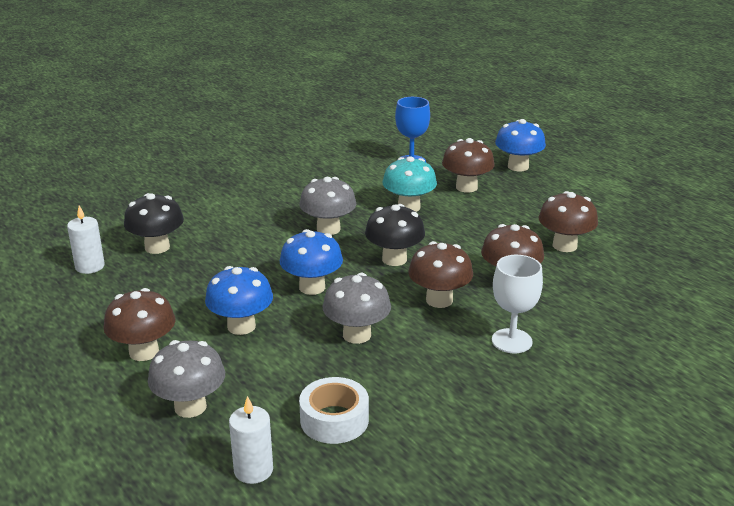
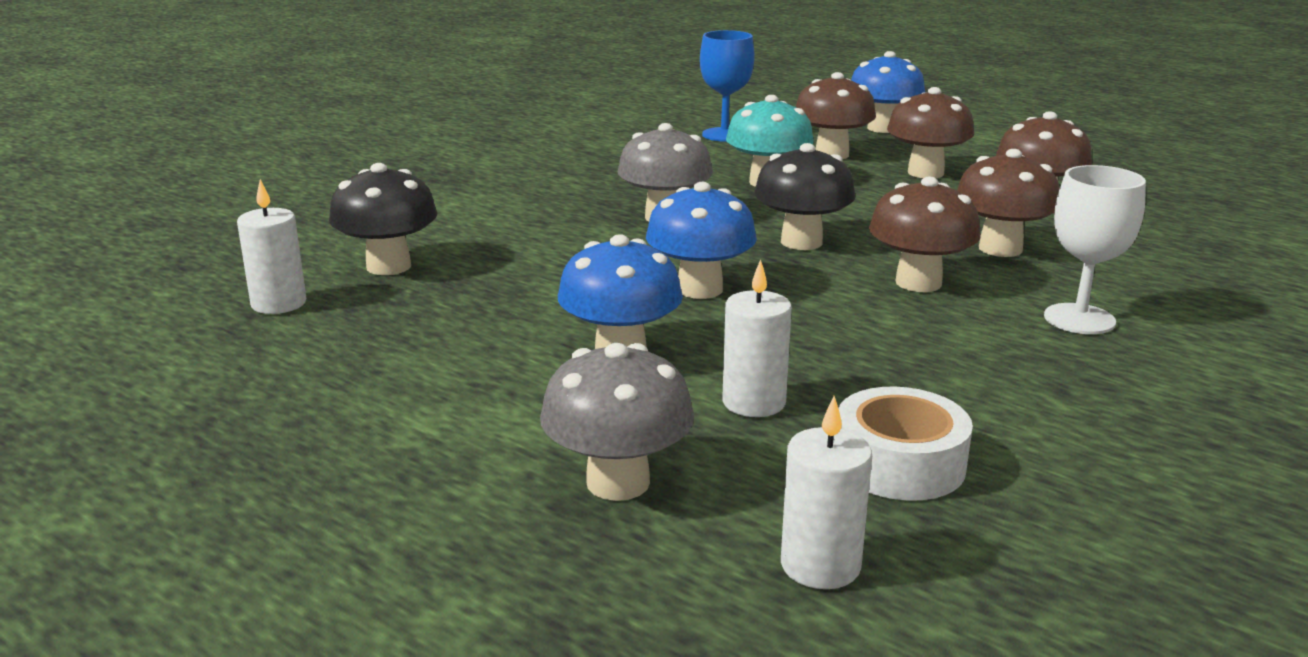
camera: 15 degrees left, 5 degrees down
brown mushroom [103,288,175,361] -> brown mushroom moved to [887,87,974,178]
grey mushroom [323,273,391,344] -> none
none -> white candle [722,259,792,417]

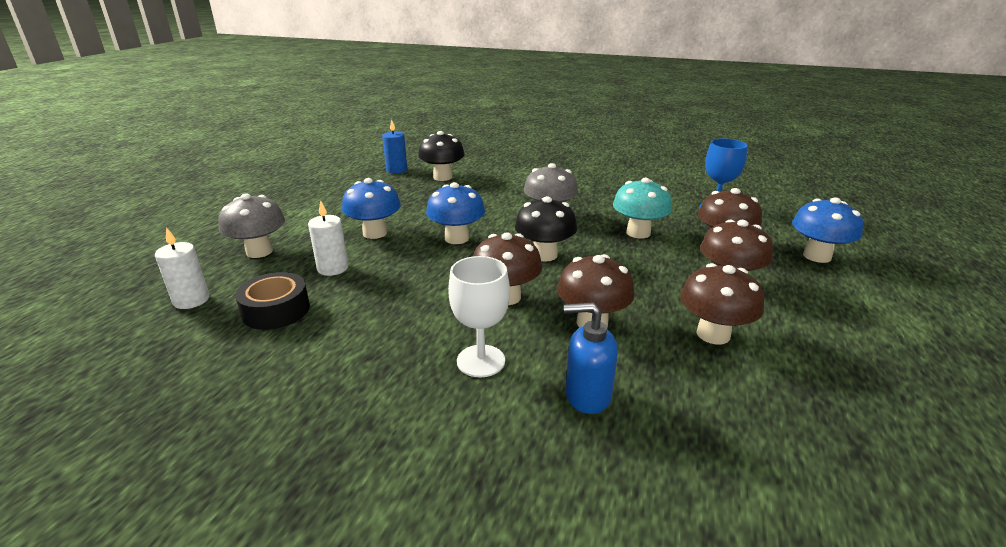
camera: 70 degrees right, 5 degrees up
white candle [237,179,306,314] -> blue candle [382,119,407,174]
white tape [838,387,973,501] -> black tape [235,272,310,330]
none -> blue soap dispenser [564,302,618,414]

